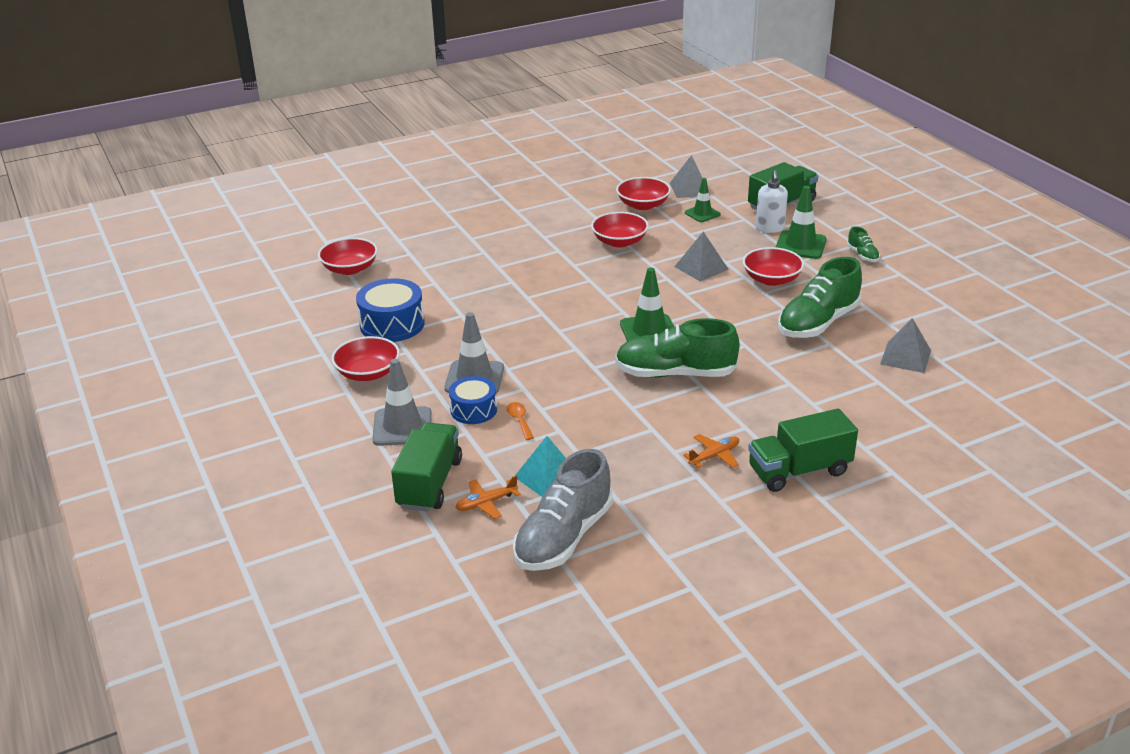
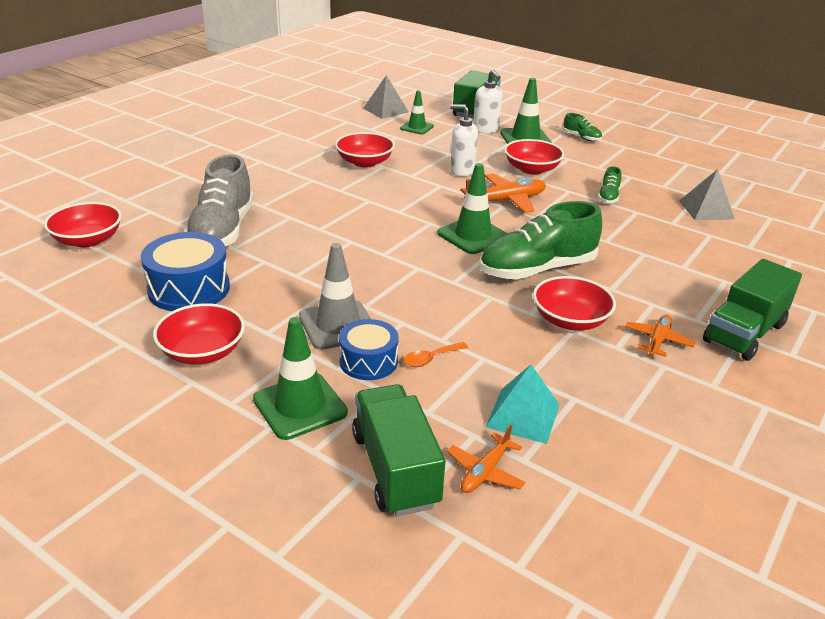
camera: 30 degrees left, 0 degrees up
grey traffic cone [372,359,432,446] -> green traffic cone [253,317,348,440]
orange spoon [507,402,534,440] -> orange spoon turned 75 degrees counterclockwise [404,342,468,367]
grey shoe [513,449,613,571] -> grey shoe moved to [184,154,254,247]
red bowl [616,177,671,210] -> red bowl moved to [533,276,616,330]
grey pyramid [674,232,729,282] -> white soap dispenser [450,105,478,176]
green shoe [778,257,862,338] -> green shoe [598,166,622,204], size x0.45
none -> orange plane [461,173,546,213]

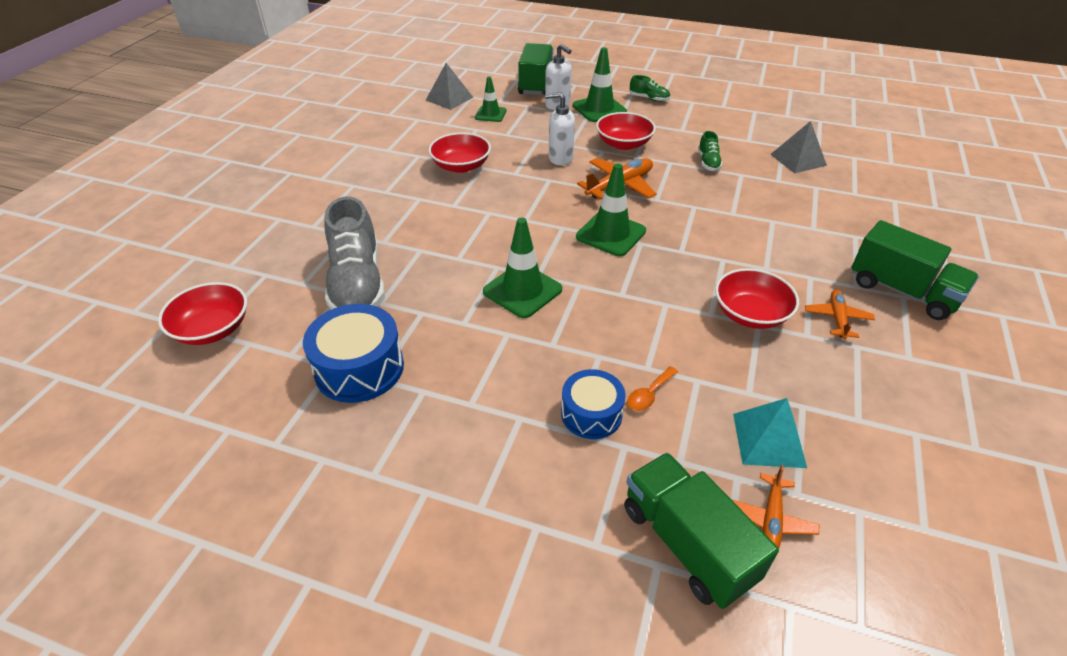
camera: 15 degrees left, 10 degrees up
red bowl [153,303,245,365] -> none
green traffic cone [253,317,348,440] -> green traffic cone moved to [483,218,562,318]
grey traffic cone [299,243,371,350] -> none
green shoe [480,201,602,279] -> none
green truck [703,259,802,361] -> green truck turned 75 degrees counterclockwise [851,220,979,320]

